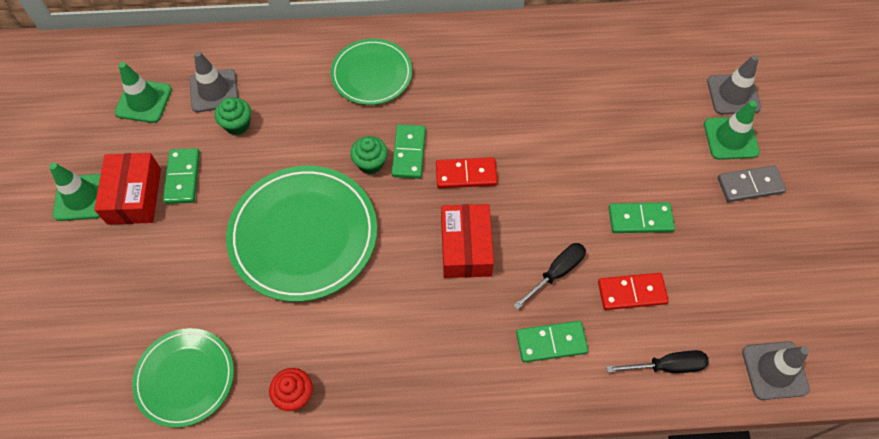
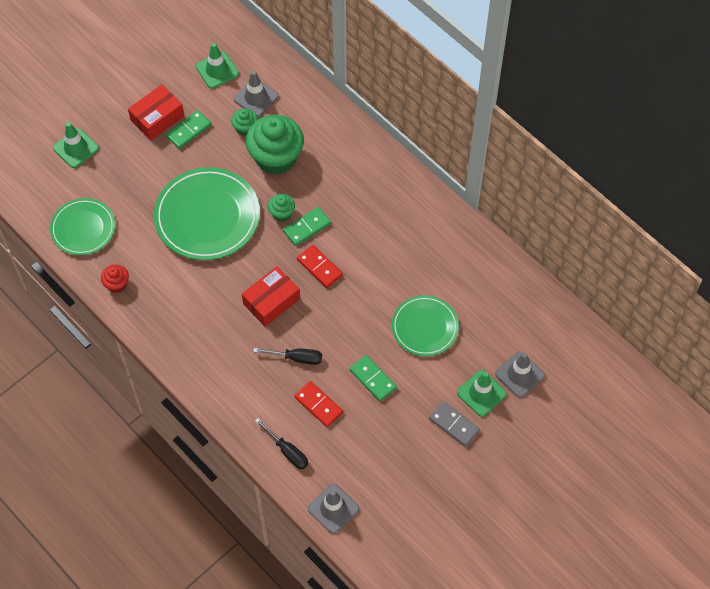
camera: 50 degrees right, 0 degrees up
green traffic cone [49,163,101,221] -> green traffic cone moved to [53,122,99,168]
green plate [331,39,412,105] -> green plate moved to [392,295,459,356]
green domino [516,321,588,363] -> none
none -> green cupcake [246,115,304,175]

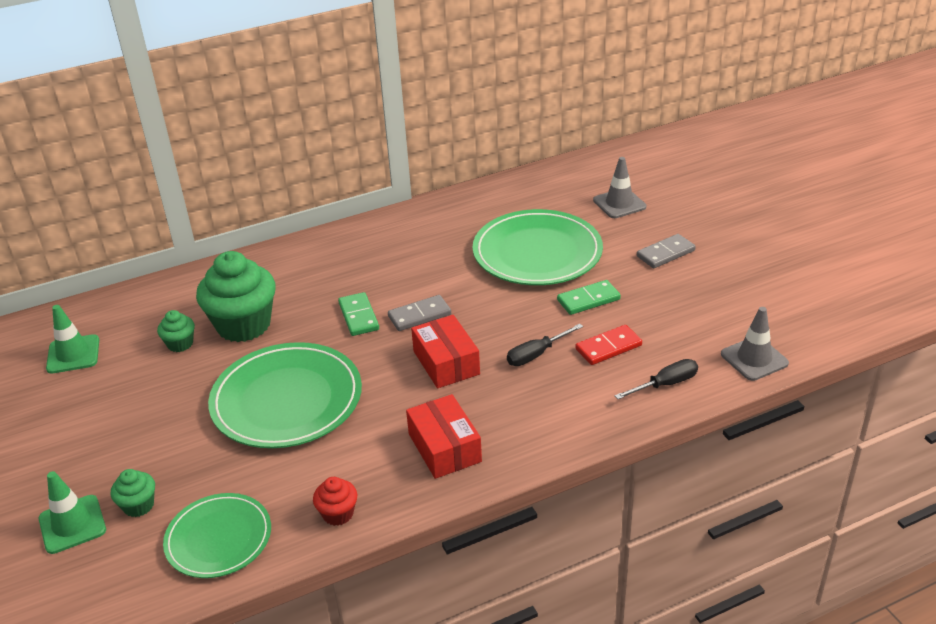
camera: 70 degrees left, 25 degrees down
red box [128,84,184,141] -> red box moved to [406,394,482,479]
green domino [166,110,211,149] -> none
grey traffic cone [234,71,279,117] -> none
black screwdriver [253,348,322,365] -> black screwdriver turned 150 degrees counterclockwise [507,324,583,366]
green cupcake [268,194,295,222] -> green cupcake moved to [111,469,155,517]
red domino [297,245,343,288] -> grey domino [388,295,451,331]
green plate [392,295,459,356] -> green plate [473,209,603,285], size x1.63
green traffic cone [457,370,507,417] -> none

